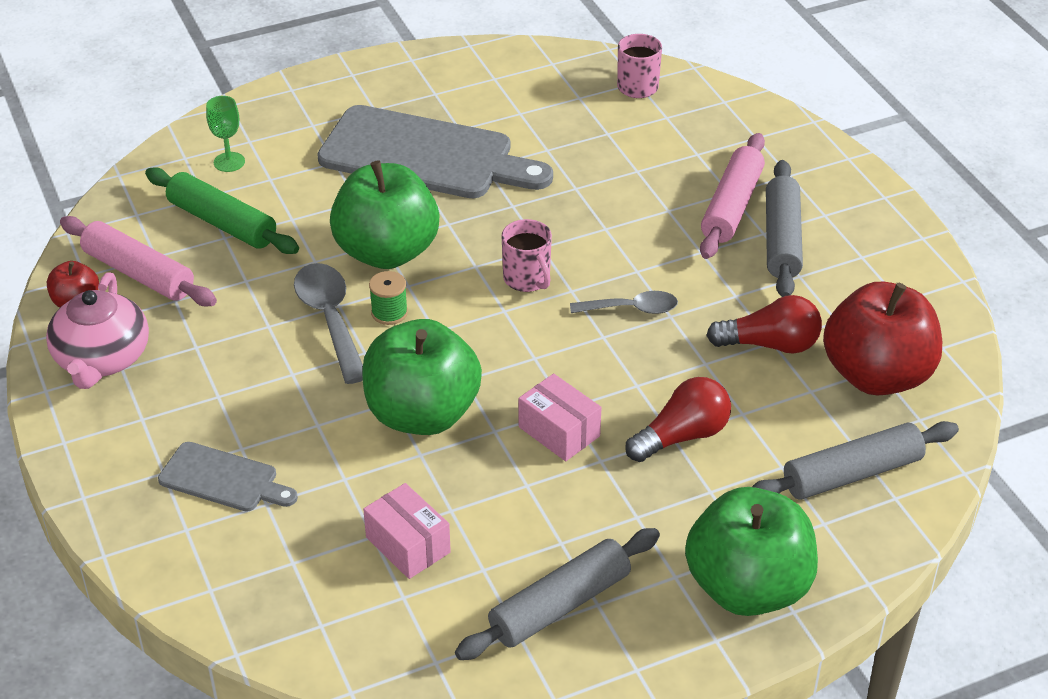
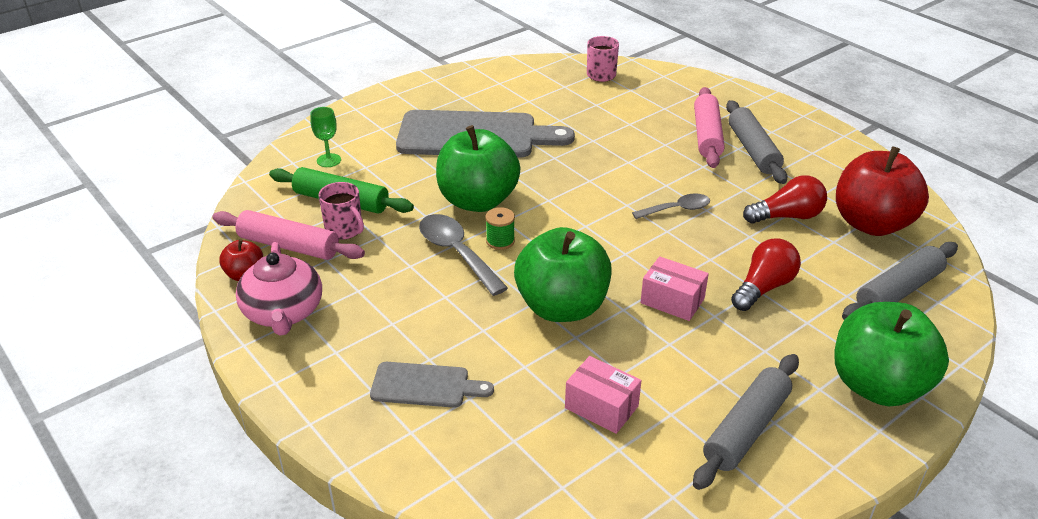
camera: 15 degrees left, 5 degrees down
pink mug [502,219,552,292] -> pink mug moved to [318,182,364,240]

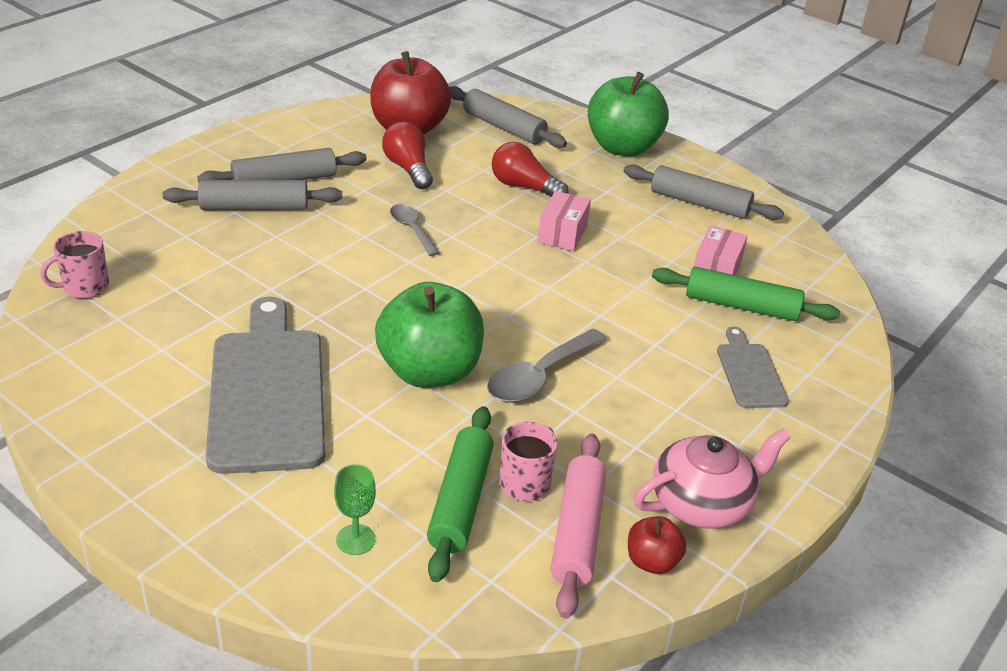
camera: 105 degrees left, 0 degrees up
green spool [485,207,515,250] -> none
green apple [514,227,612,322] -> none
pink rolling pin [694,87,725,168] -> grey rolling pin [163,180,342,210]
none -> green rolling pin [652,267,840,321]

